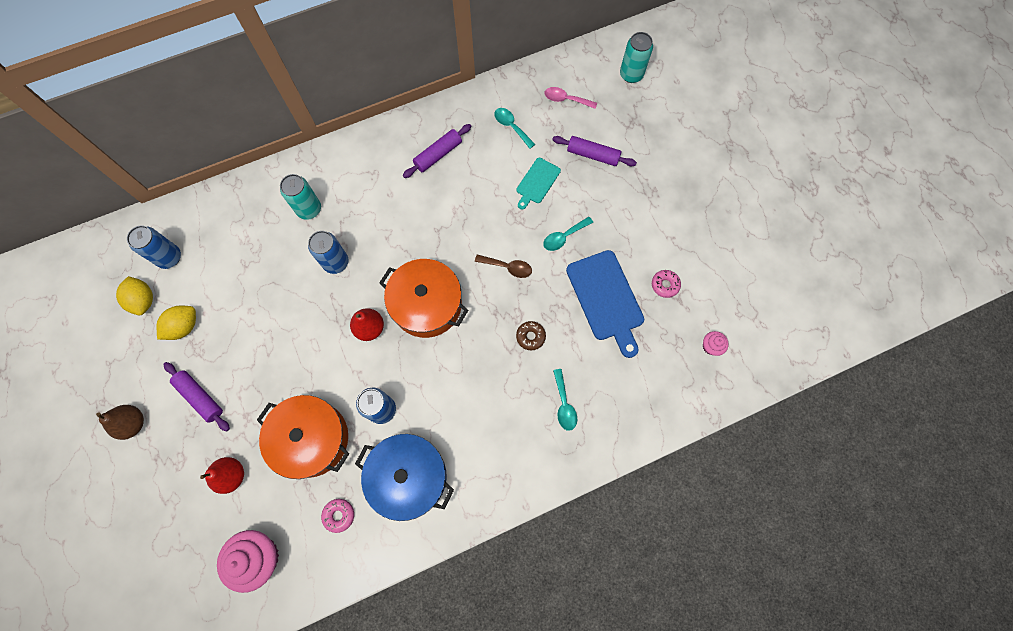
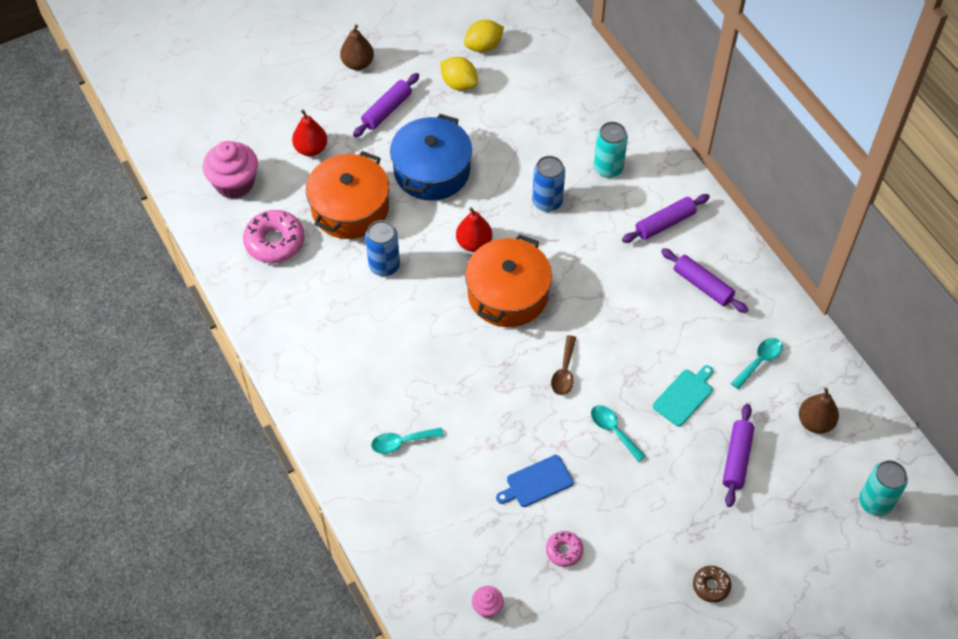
camera: 85 degrees right, 15 degrees down
blue can [127,226,181,269] -> none
pink donut [321,499,354,533] -> pink donut [243,210,305,263], size x1.84
blue pot [355,434,454,521] -> blue pot moved to [390,114,472,201]
brown donut [516,321,546,350] -> brown donut moved to [693,566,731,603]
turquoise cutting board [517,158,561,210] -> turquoise cutting board turned 105 degrees clockwise [653,365,713,426]
pink spoon [545,87,597,109] -> brown pear [799,388,839,434]
blue cutting board [566,250,644,358] -> blue cutting board [496,455,574,507], size x0.56
none -> purple rolling pin [622,194,710,243]

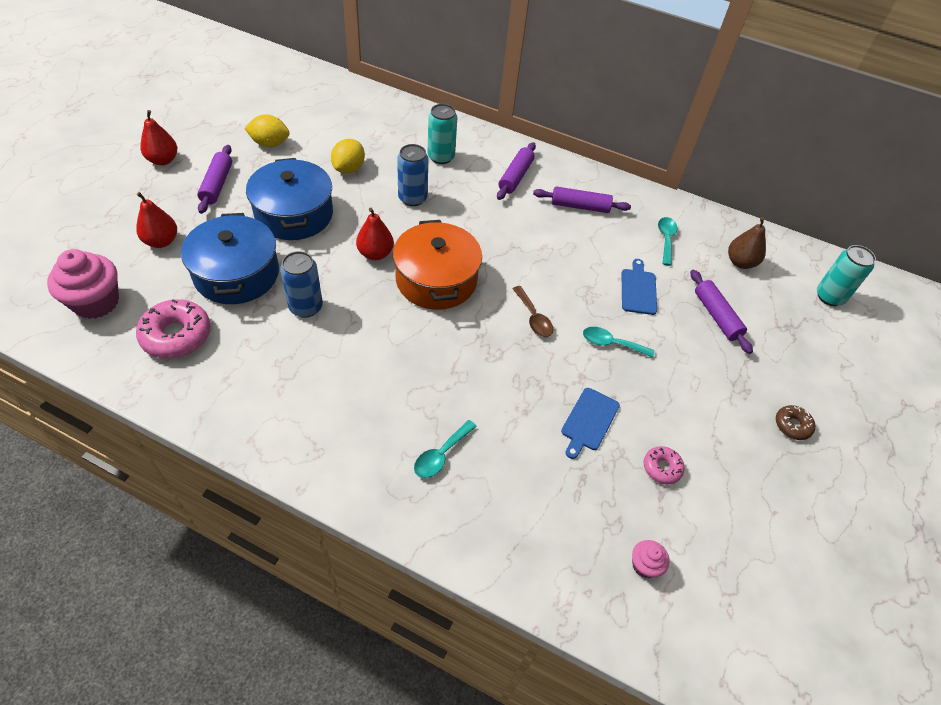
camera: 40 degrees left, 5 degrees down
orange pot [306,151,389,239] -> blue pot [181,213,279,304]
brown pear [340,25,374,70] -> red pear [140,110,177,165]
yellow lemon [464,20,504,53] -> yellow lemon moved to [331,139,365,173]
turquoise cutting board [653,365,713,426] -> blue cutting board [621,259,657,315]

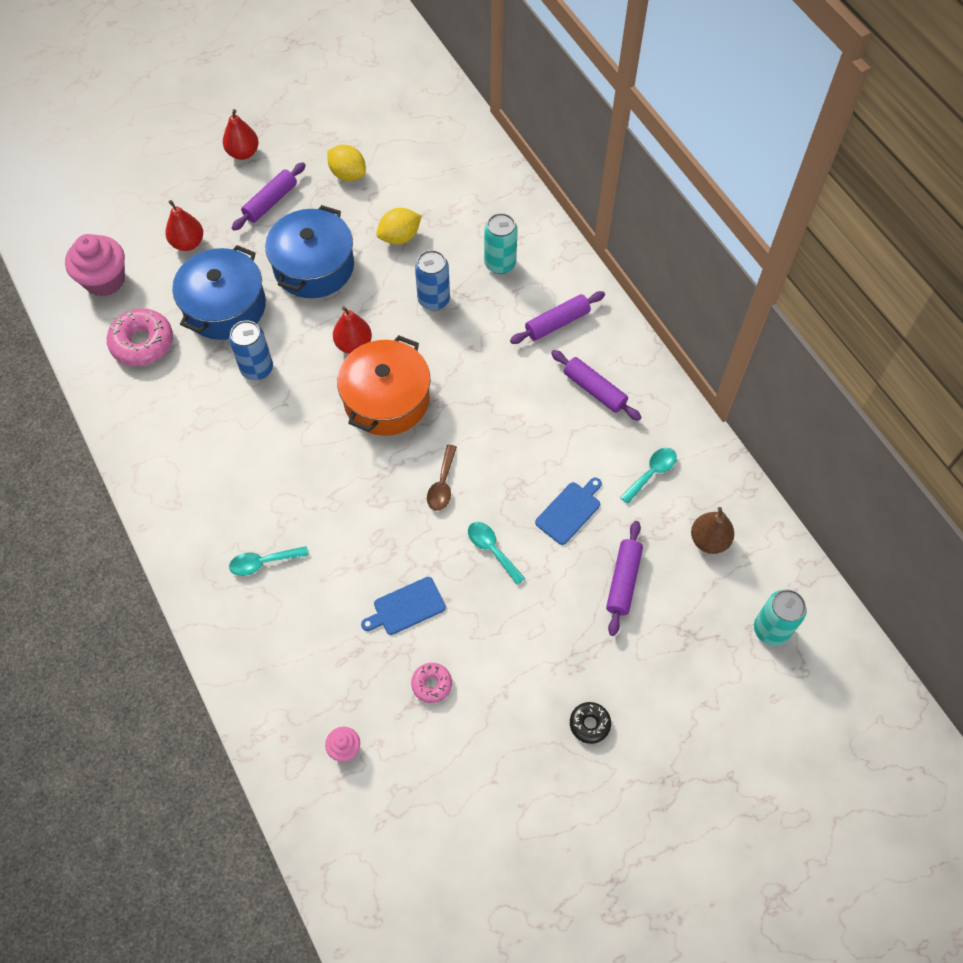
camera: 40 degrees right, 10 degrees up
brown donut [776,405,815,440] -> black donut [570,702,611,744]

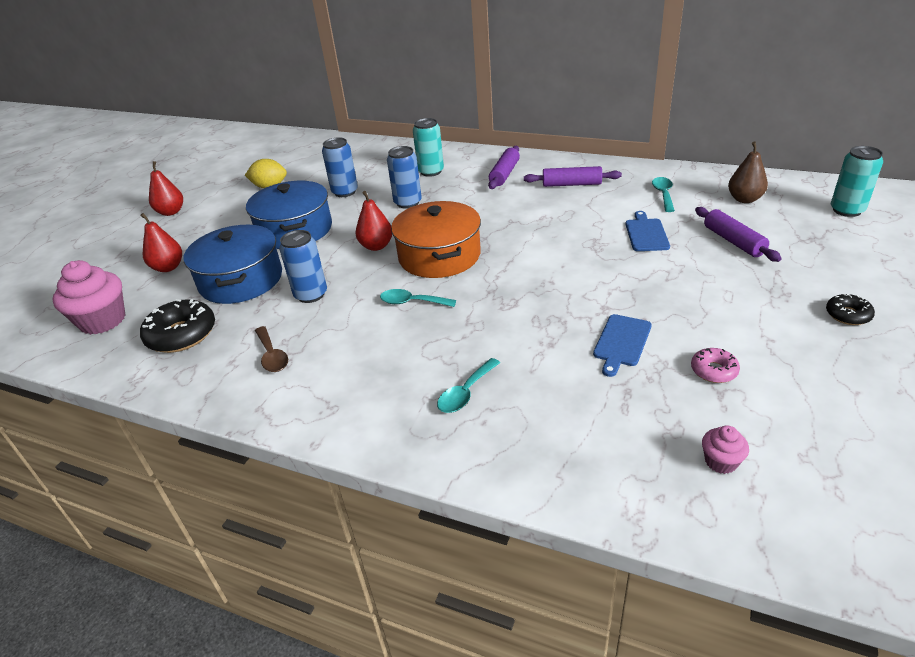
camera: 35 degrees left, 25 degrees down
pink donut [107,308,173,366] -> black donut [140,299,215,353]
purple rolling pin [232,162,306,231] -> none
yellow lemon [376,208,422,245] -> blue can [322,137,358,197]
brown spoon [427,445,457,511] -> brown spoon moved to [255,326,288,372]
turquoise spoon [468,522,525,585] -> turquoise spoon moved to [380,289,456,307]

